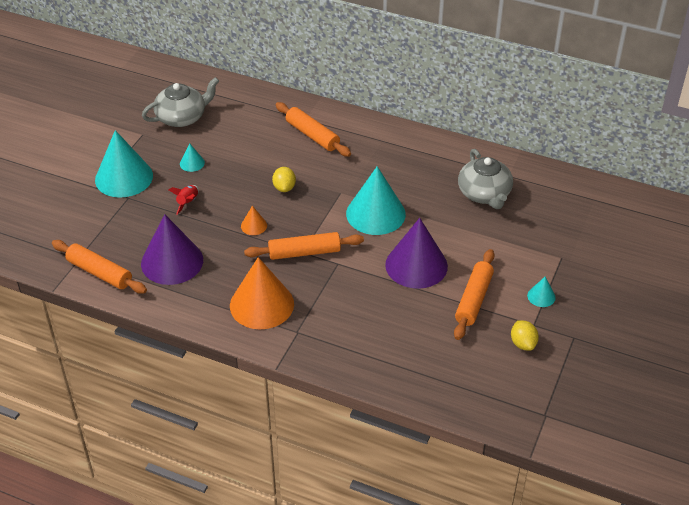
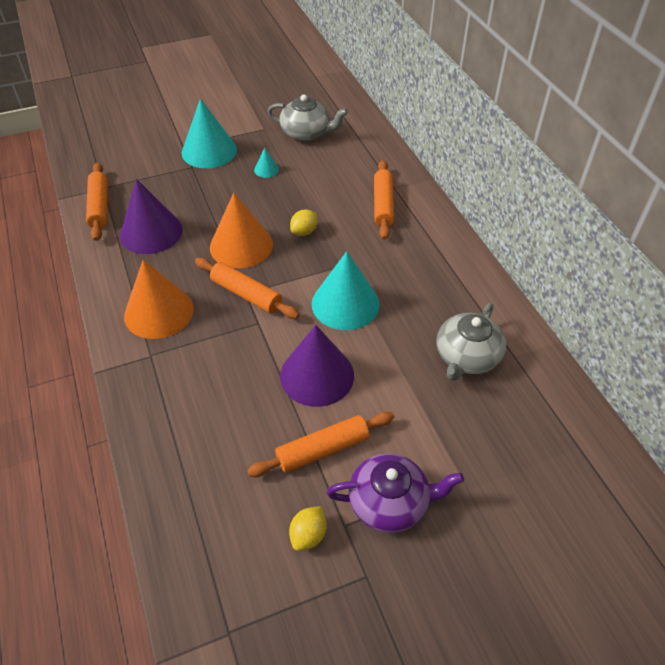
camera: 45 degrees right, 5 degrees up
red rocket [168,185,199,215] -> none
orange cone [241,206,267,235] -> orange cone [210,193,273,268], size x2.29
turquoise cone [527,277,556,307] -> purple teapot [327,453,464,533]

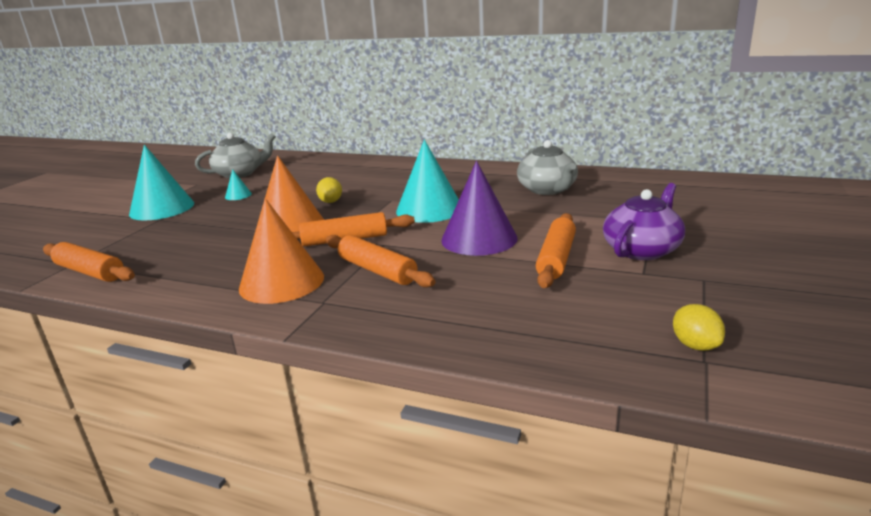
camera: 45 degrees left, 25 degrees down
purple cone [120,179,183,254] -> none
yellow lemon [289,506,327,551] -> yellow lemon moved to [673,304,725,351]
orange rolling pin [374,160,394,240] -> orange rolling pin moved to [326,235,436,288]

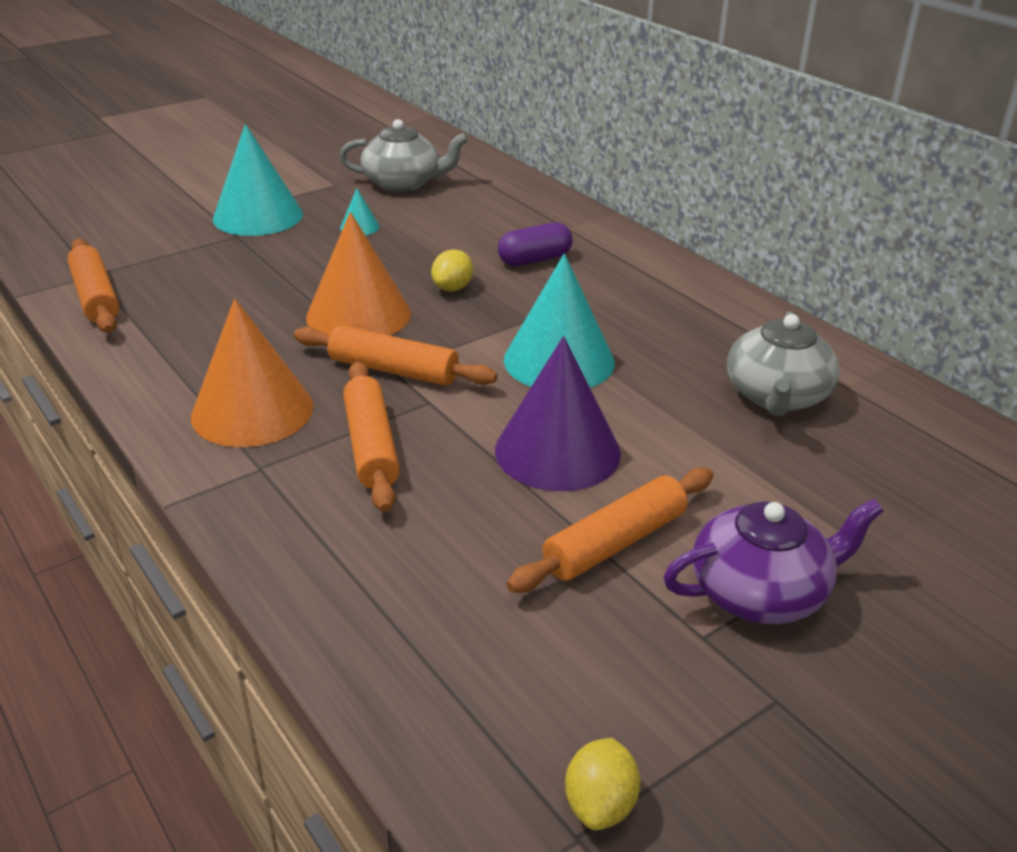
camera: 30 degrees right, 10 degrees up
none -> purple capsule [498,222,573,266]

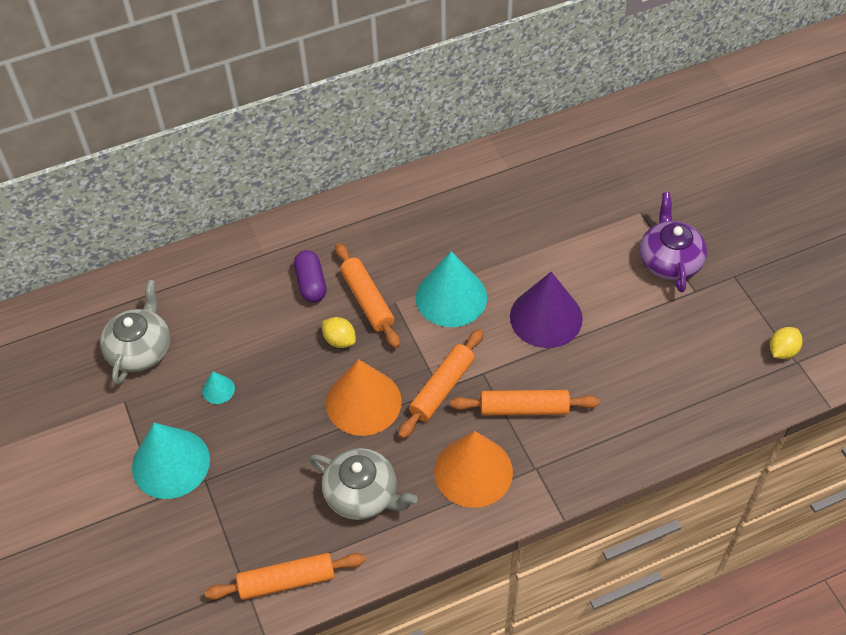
camera: 75 degrees left, 20 degrees up
orange rolling pin [507,468,714,593] -> orange rolling pin moved to [335,243,400,348]
yellow lemon [565,738,640,830] -> yellow lemon turned 75 degrees counterclockwise [770,327,803,359]
grey teapot [727,311,840,416] -> grey teapot moved to [309,448,418,520]

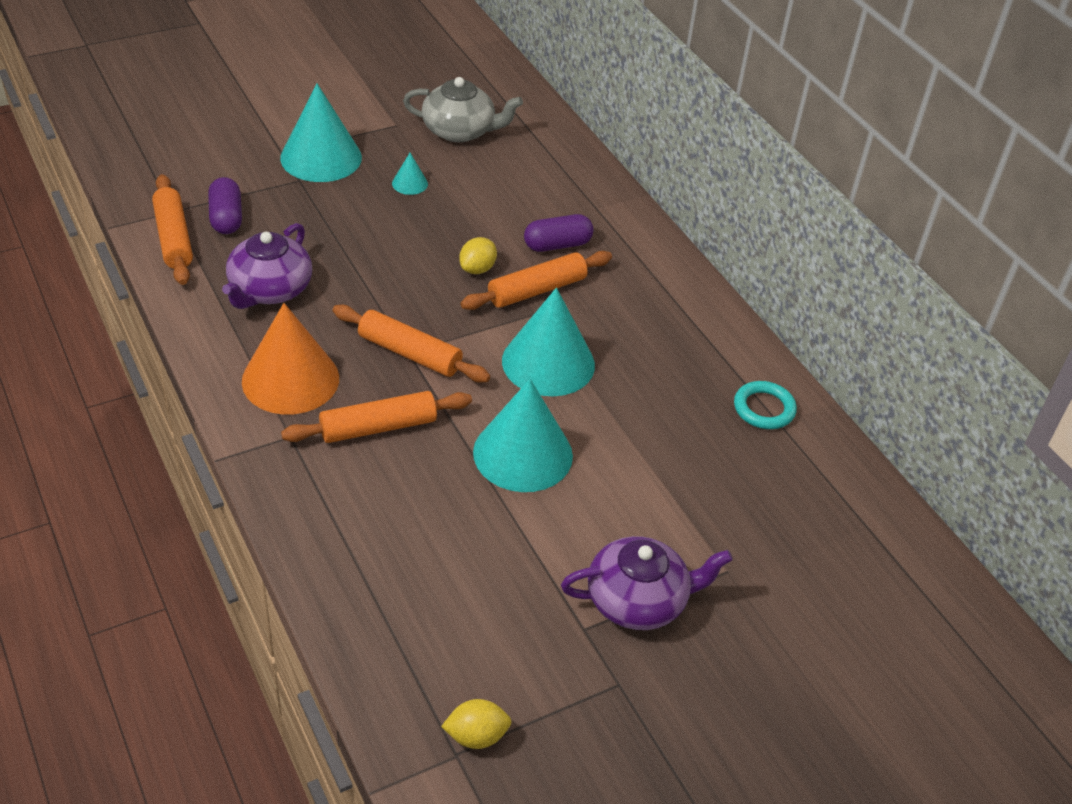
camera: 80 degrees right, 10 degrees down
grey teapot [309,448,418,520] -> purple teapot [222,223,312,309]
orange cone [326,359,402,436] -> none
orange rolling pin [450,390,600,415] -> orange rolling pin turned 75 degrees clockwise [281,391,472,443]
purple cone [510,272,583,348] -> turquoise cone [473,379,573,492]
yellow lemon [770,327,803,359] -> yellow lemon turned 45 degrees counterclockwise [441,699,512,749]
none -> purple capsule [208,177,242,234]
none -> turquoise ring [734,381,797,429]

